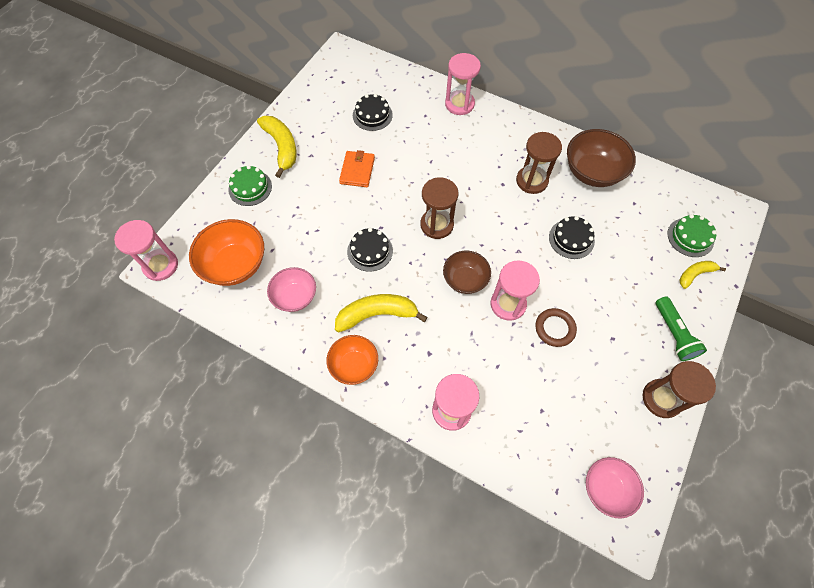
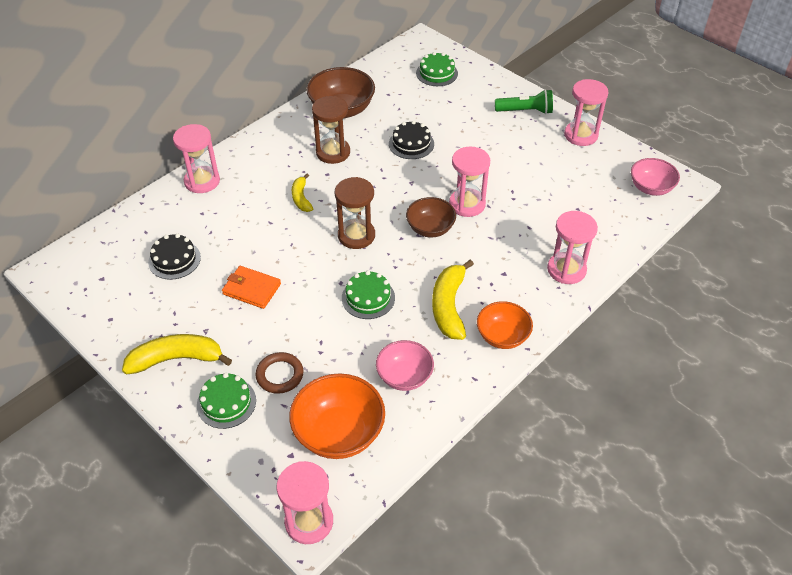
camera: 75 degrees left, 15 degrees down
black cake [347,228,393,272] -> green cake [342,271,395,319]
brown ring [535,308,577,347] -> brown ring moved to [255,352,304,394]
brown hourglass [643,361,716,418] -> pink hourglass [564,79,609,146]
yellow banana [679,261,726,289] -> yellow banana moved to [292,174,313,212]

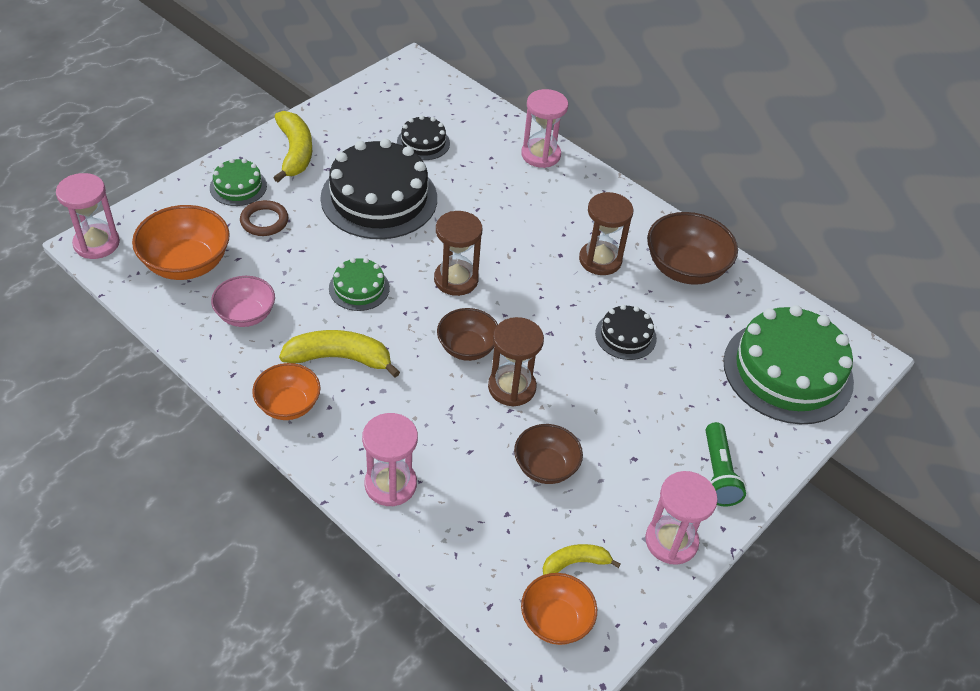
camera: 85 degrees right, 0 degrees up
orange wallet [222,266,281,309] -> black cake [321,138,437,239]
yellow banana [292,174,313,212] -> yellow banana moved to [543,544,621,575]
green cake [416,52,458,86] -> green cake [723,305,854,424], size x2.07
pink hourglass [449,147,490,217] -> brown hourglass [488,317,544,407]
pink bowl [631,158,680,196] -> orange bowl [521,573,597,645]
none -> brown bowl [514,424,583,484]

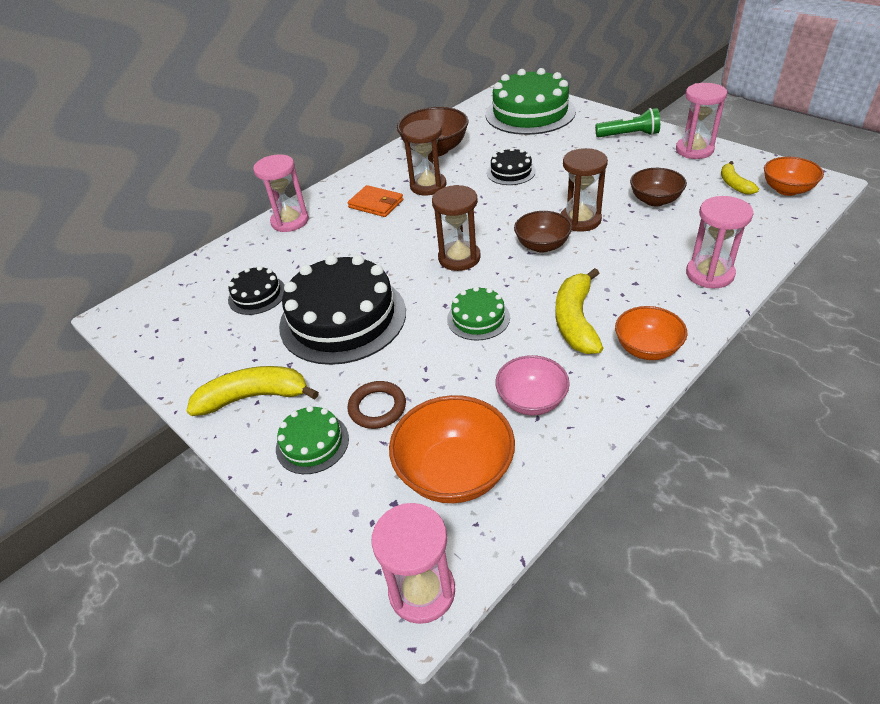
camera: 80 degrees left, 5 degrees down
none -> orange wallet [348,185,403,217]

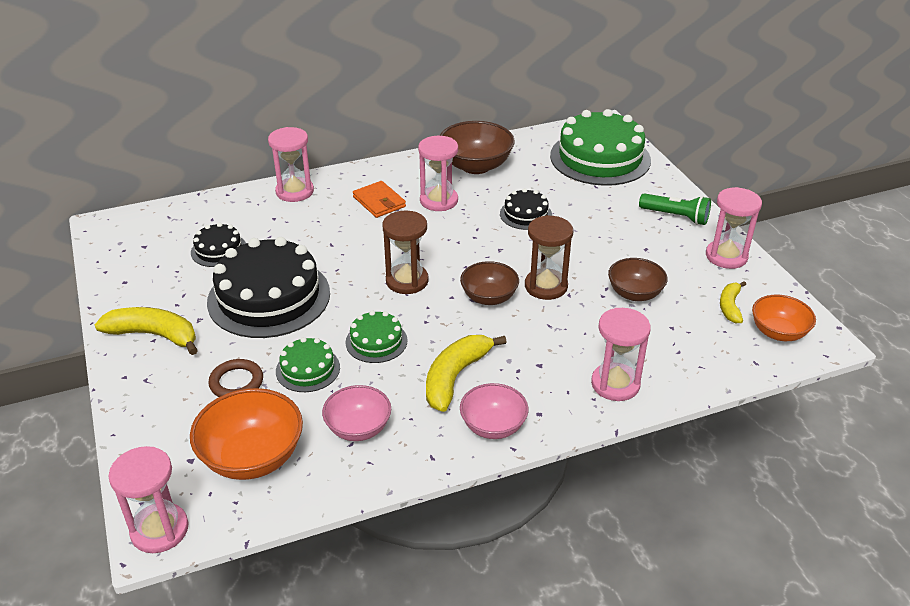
camera: 20 degrees right, 5 degrees down
green cake [276,406,349,474] -> green cake moved to [276,337,340,392]
brown hourglass [403,119,447,195] -> pink hourglass [418,136,458,211]
orange bowl [615,306,688,360] -> pink bowl [460,383,528,439]

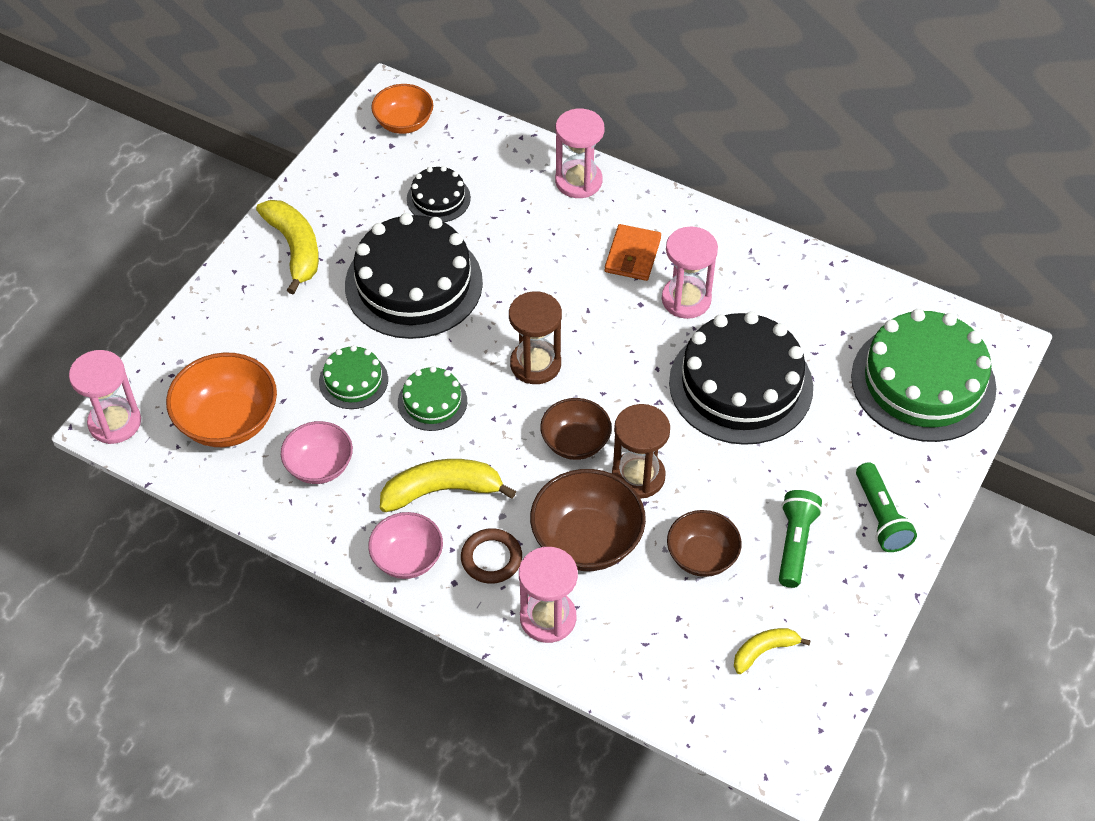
camera: 50 degrees right, 15 degrees up
brown ring [208,359,263,397] -> brown ring moved to [461,528,522,584]
brown bowl [440,121,515,174] -> brown bowl moved to [530,469,646,571]
black cake [500,188,552,230] -> black cake [669,311,813,445], size x2.07
pink hourglass [706,187,762,269] -> none
orange bowl [752,295,816,341] -> orange bowl moved to [371,84,433,134]
none -> green flashlight [779,490,822,588]

